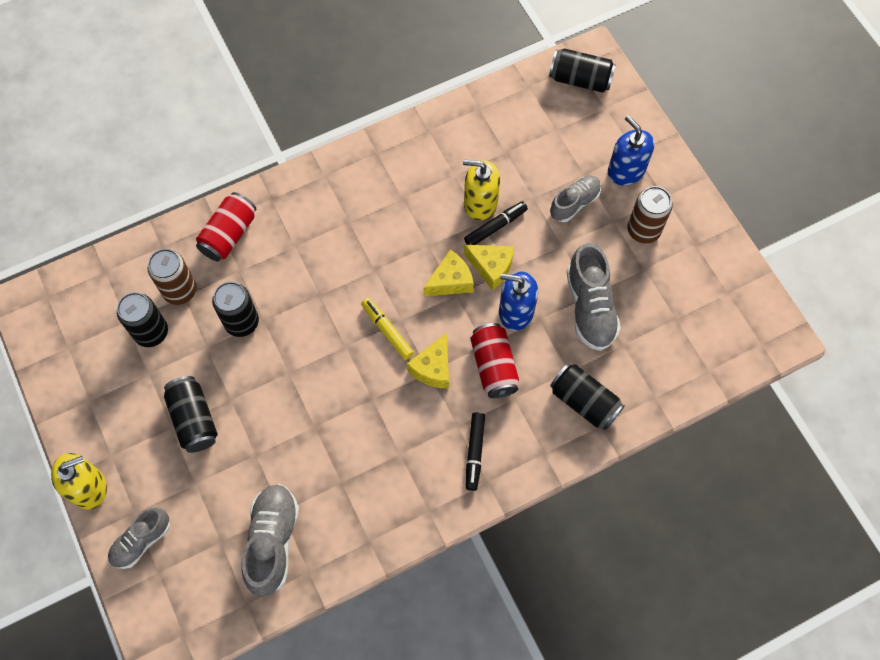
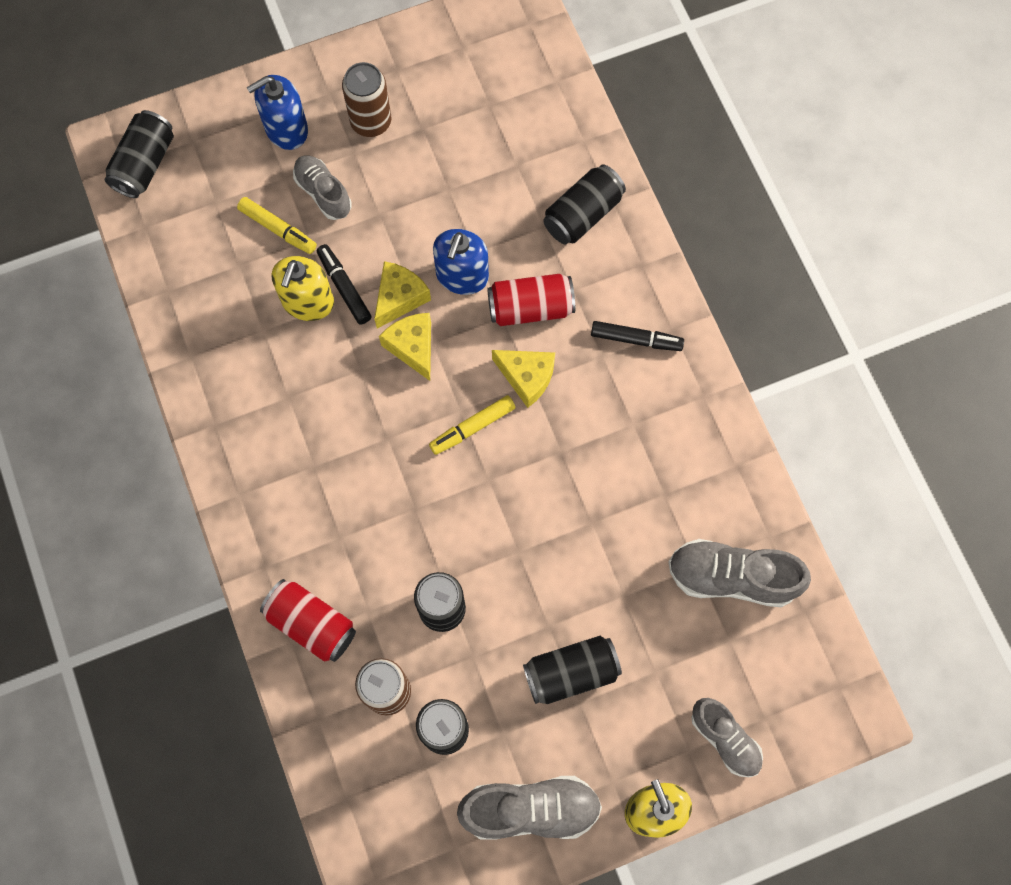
camera: 85 degrees left, 5 degrees up
grey shoe [566,243,621,351] -> grey shoe moved to [457,776,602,840]
none -> yellow marker [237,197,317,254]

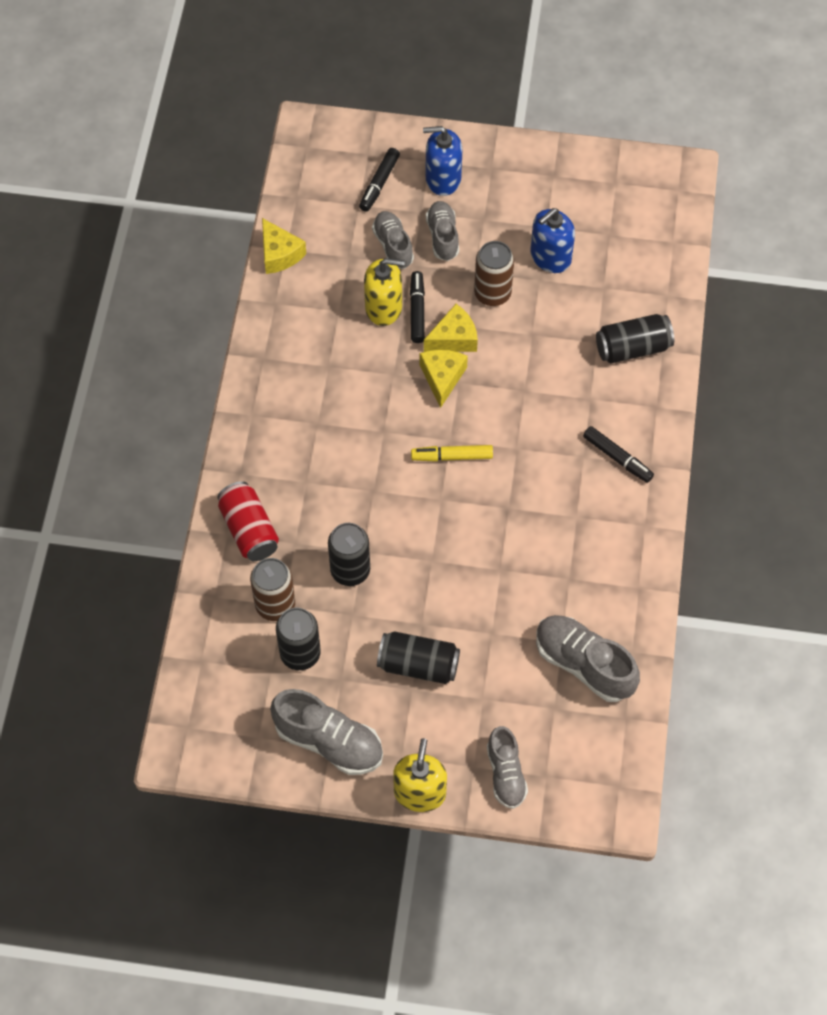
camera: 30 degrees right, 10 degrees down
black can [104,110,174,198] -> none
yellow marker [237,197,317,254] -> grey shoe [372,211,414,269]
yellow soap dispenser [272,256,334,321] -> yellow soap dispenser turned 135 degrees counterclockwise [364,258,405,326]
brown can [342,62,391,137] -> brown can moved to [474,241,514,306]
blue soap dispenser [433,229,489,295] -> blue soap dispenser moved to [530,208,575,273]
red can [487,274,575,326] -> none
yellow cheese [492,350,555,408] -> yellow cheese moved to [262,218,306,274]
none -> black marker [359,148,400,212]

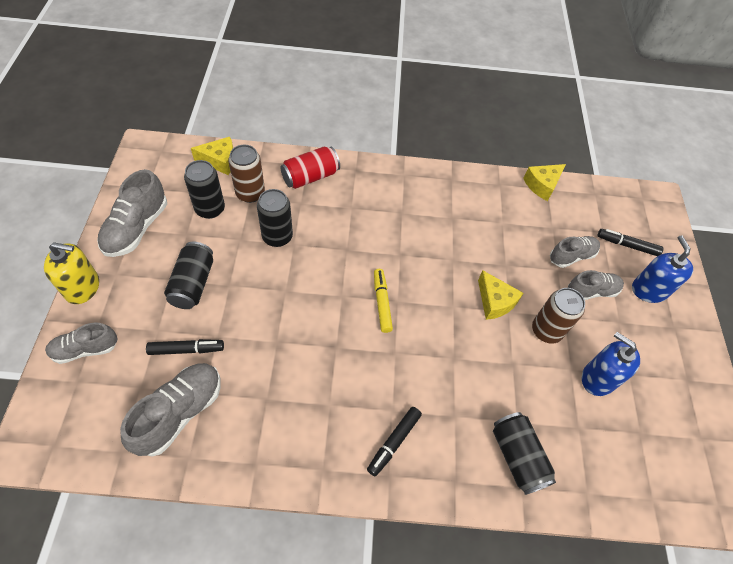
camera: 80 degrees right, 5 degrees down
yellow soap dispenser [364,258,405,326] -> none
black marker [410,271,425,343] -> black marker moved to [146,339,224,355]
yellow cheese [419,350,468,408] -> yellow cheese moved to [191,137,233,175]

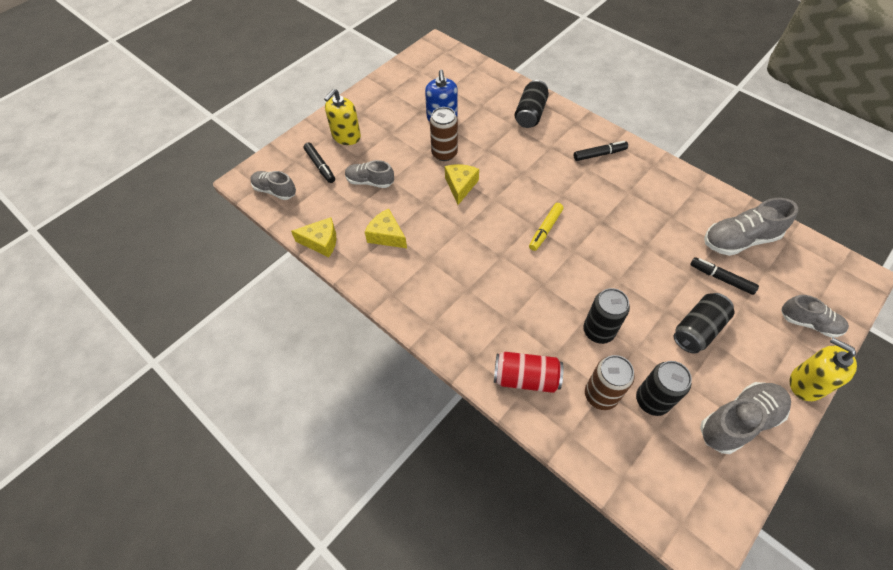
camera: 135 degrees left, 0 degrees up
yellow cheese [191,137,233,175] -> yellow cheese moved to [365,209,407,248]
grey shoe [568,270,624,300] -> grey shoe moved to [251,171,296,200]
blue soap dispenser [632,235,693,303] -> yellow soap dispenser [324,89,361,145]

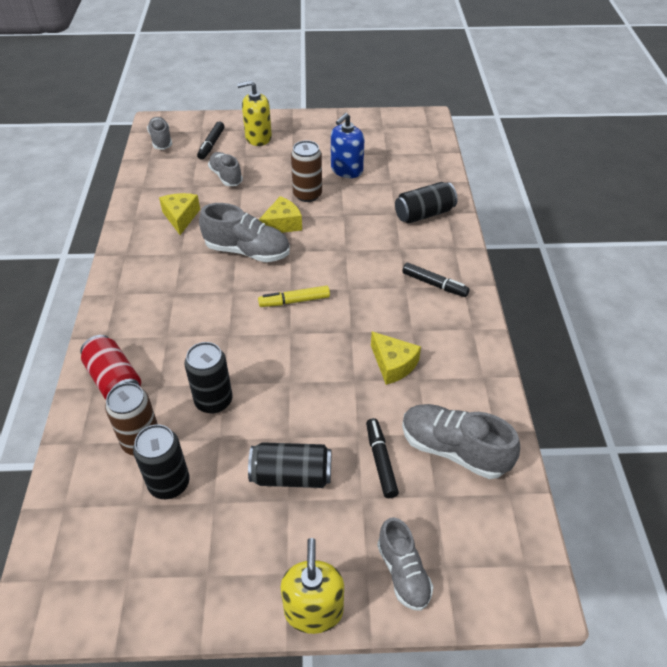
camera: 45 degrees right, 10 degrees down
yellow cheese [291,217,336,257] -> yellow cheese moved to [371,331,421,385]
grey shoe [700,382,791,454] -> grey shoe moved to [199,203,290,262]

